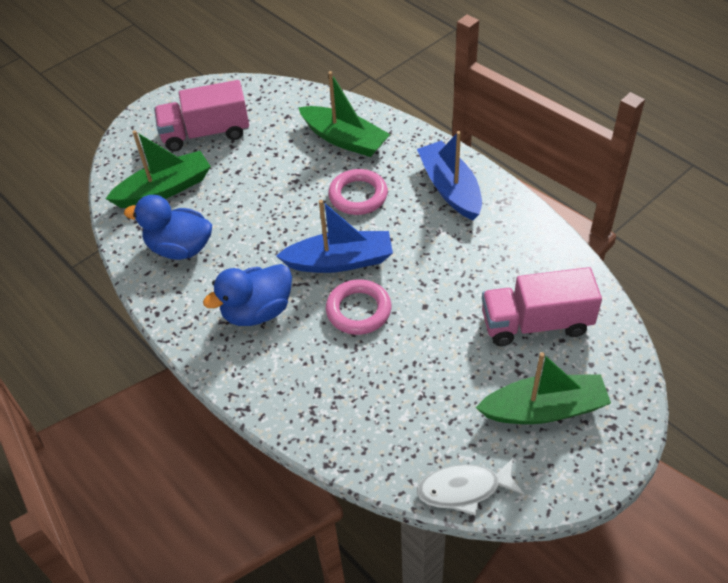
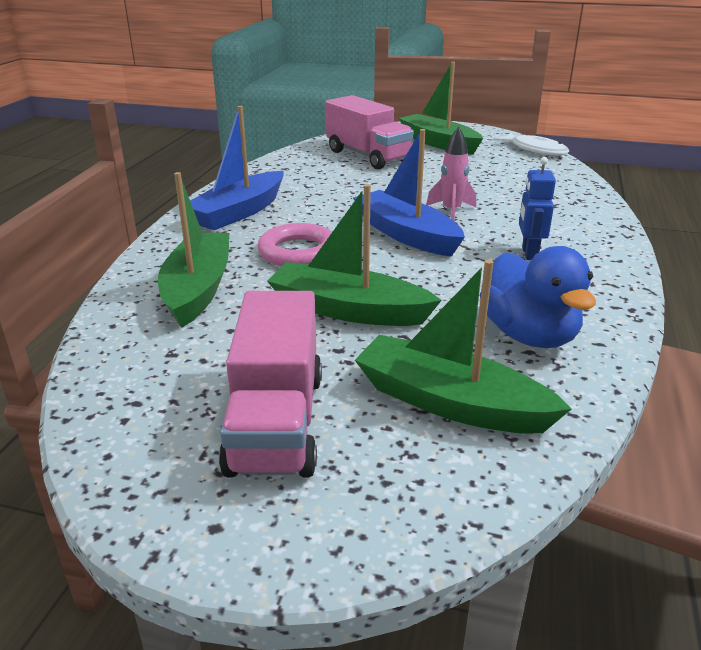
camera: 125 degrees left, 20 degrees down
pink truck [154,80,249,152] -> pink truck turned 45 degrees clockwise [219,291,322,477]
blue duck [203,264,292,326] -> blue robot [519,157,556,260]
pink ring [326,279,391,335] -> pink rocket [426,127,476,221]
none -> green boat [267,184,442,326]

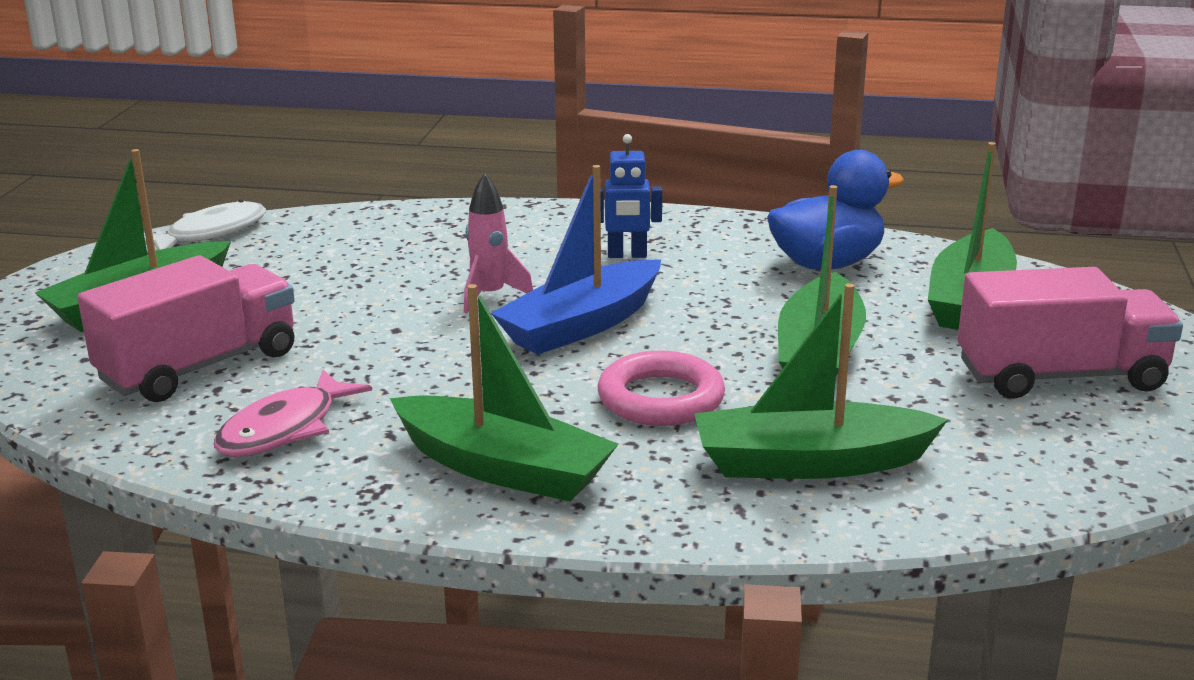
camera: 95 degrees left, 5 degrees down
blue boat [190,106,284,230] -> green boat [390,284,618,502]
none -> pink fish [214,370,372,457]

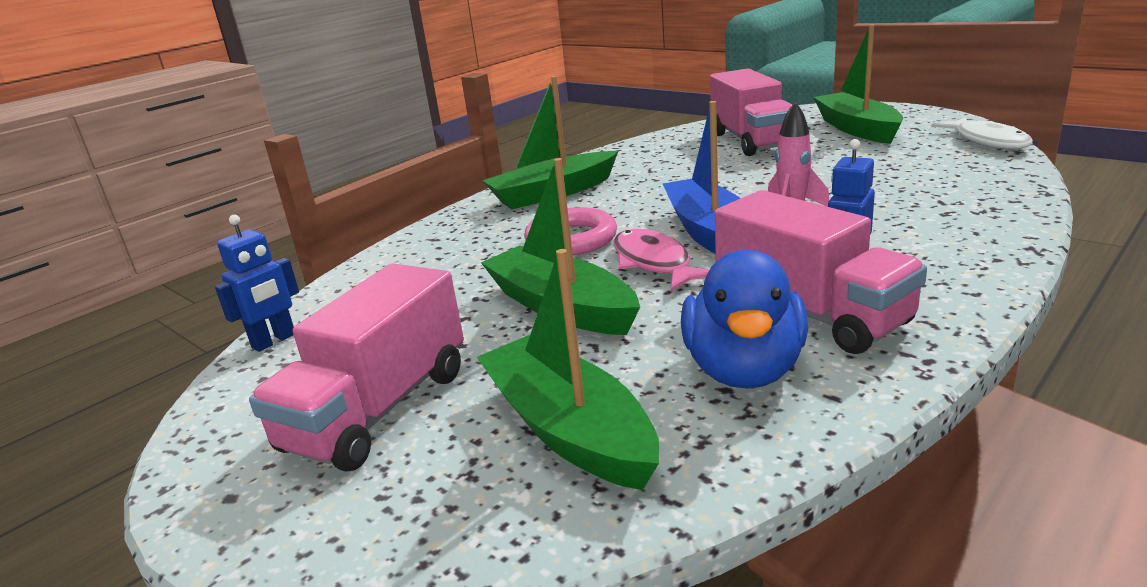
camera: 125 degrees right, 0 degrees up
pink fish [214,370,372,457] -> pink fish moved to [614,229,709,291]
green boat [694,283,949,479] -> none
none -> blue robot [215,215,299,352]
none -> pink truck [715,190,927,354]

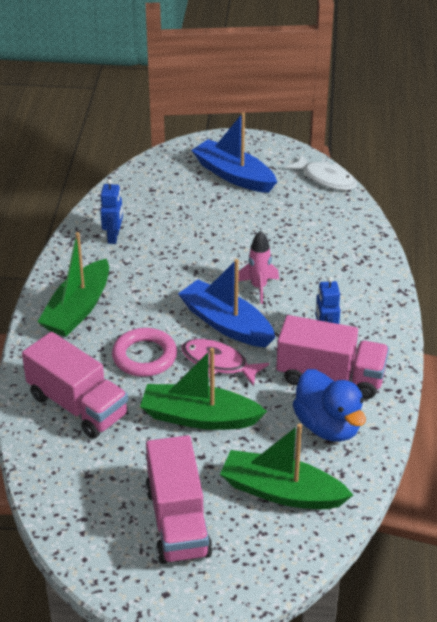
camera: 40 degrees left, 15 degrees up
blue robot [215,215,299,352] -> blue robot moved to [100,179,123,244]
pink truck [710,68,793,156] -> pink truck moved to [22,332,128,439]
green boat [813,24,903,144] -> blue boat [192,112,277,193]

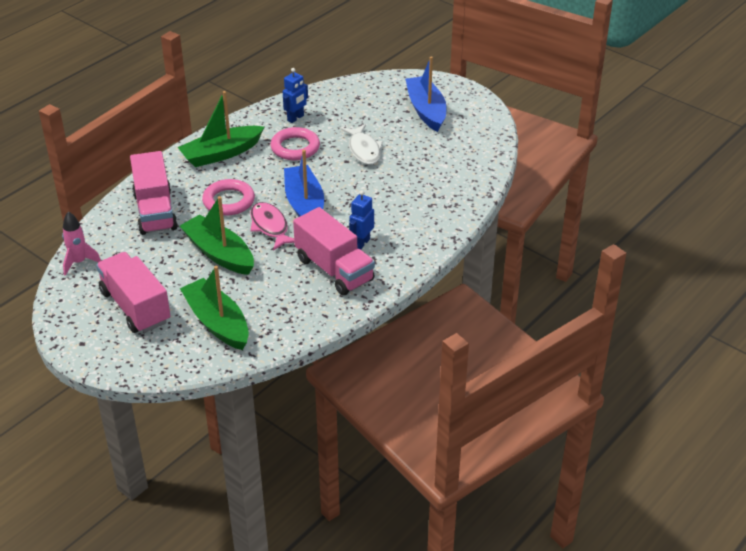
camera: 35 degrees right, 0 degrees up
pink truck [145,435,213,564] -> pink truck turned 120 degrees clockwise [96,252,171,333]
pink rocket [238,231,279,304] -> pink rocket moved to [62,211,101,276]
white fish [285,154,357,190] -> white fish moved to [341,124,383,165]
blue duck [293,369,366,442] -> none
none -> pink ring [271,127,320,160]

